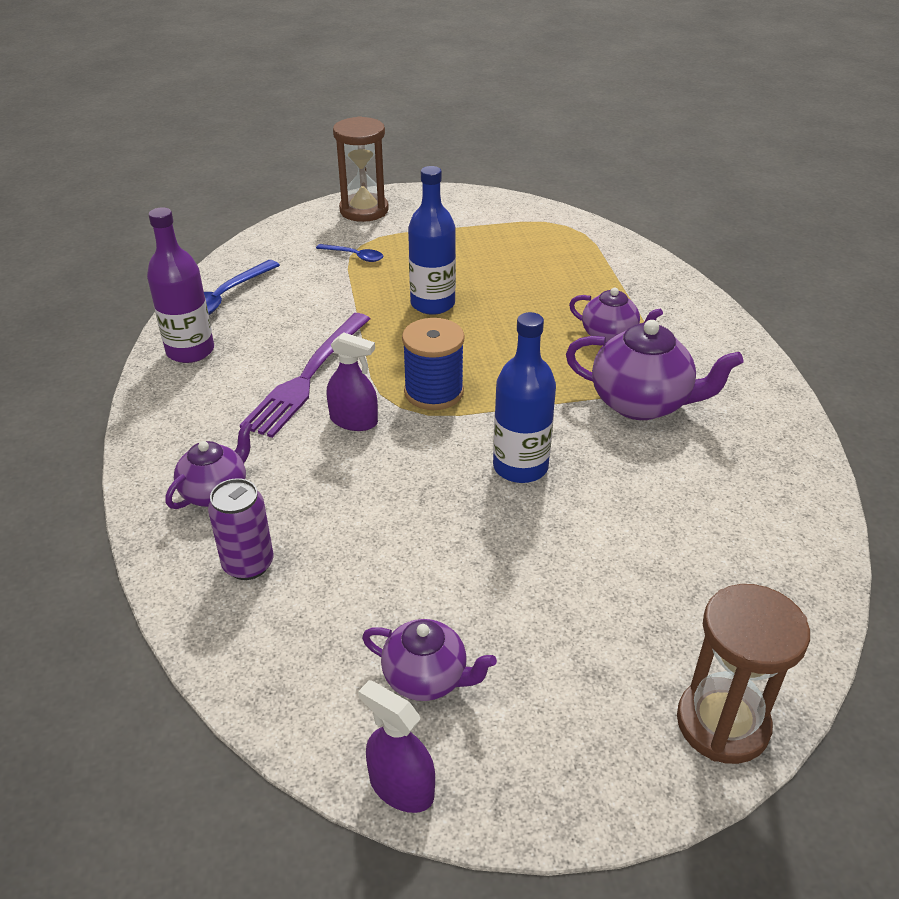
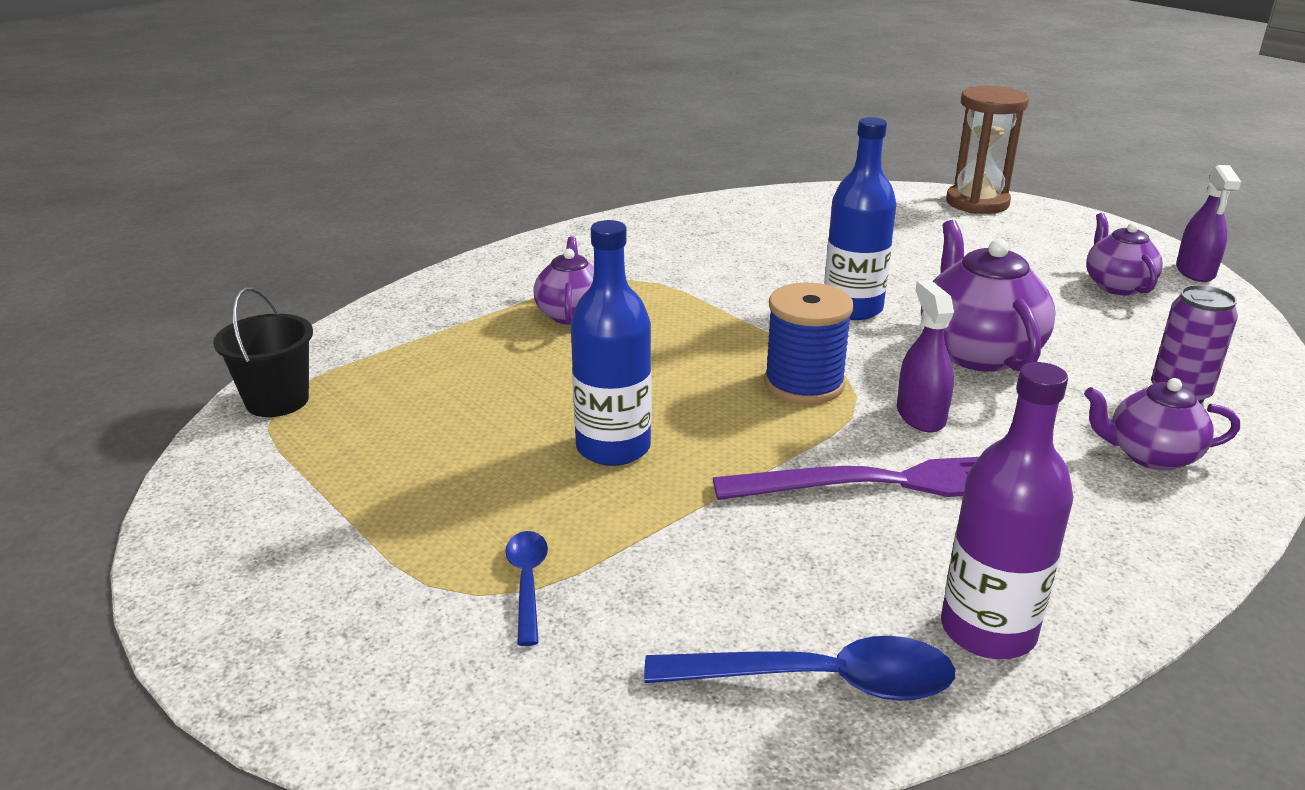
camera: 120 degrees left, 10 degrees down
brown hourglass [333,116,389,222] -> none
purple teapot [566,320,743,420] -> purple teapot moved to [921,220,1056,372]
none -> black bucket [213,287,313,417]

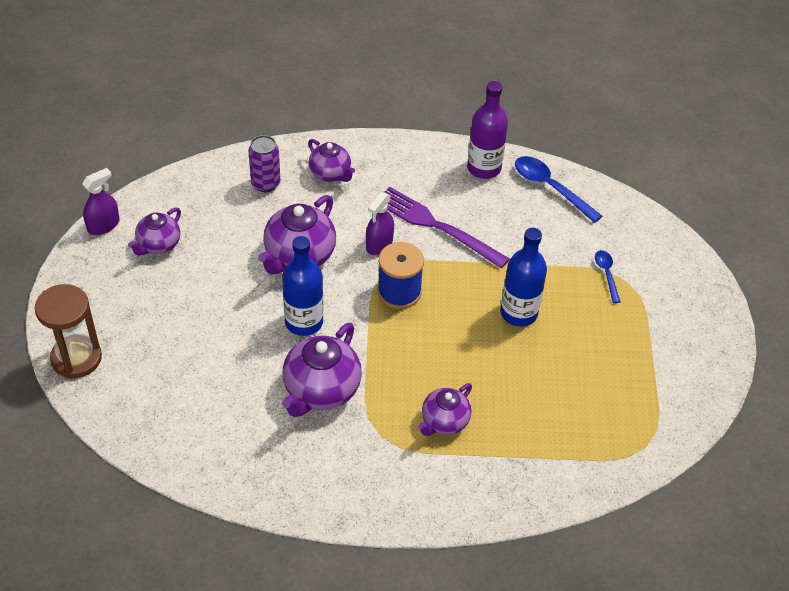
camera: 140 degrees left, 20 degrees up
black bucket [213,287,313,417] -> none
blue spoon [505,531,548,646] -> blue spoon turned 135 degrees clockwise [595,250,621,303]
none -> purple teapot [282,323,362,417]

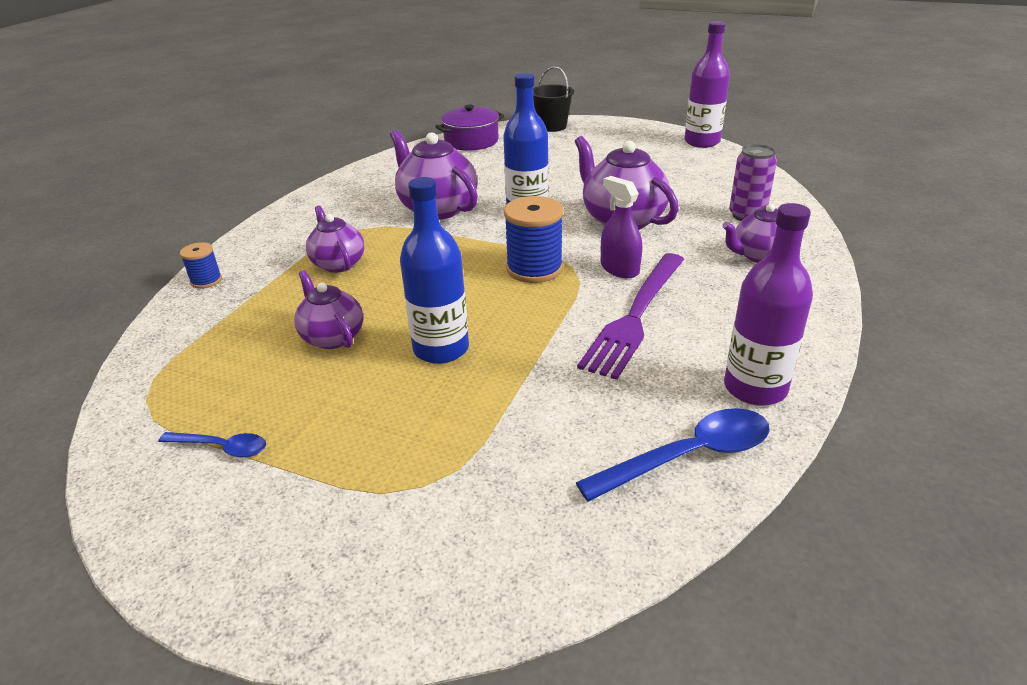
camera: 115 degrees right, 15 degrees down
brown hourglass [35,284,102,379] -> black bucket [533,66,574,132]
purple spray bottle [82,168,120,235] -> purple bottle [684,21,730,148]
purple teapot [128,207,181,256] -> purple teapot moved to [294,270,363,349]
purple fork [384,187,510,269] -> purple fork turned 150 degrees clockwise [577,253,684,380]
blue spoon [595,250,621,303] -> blue spoon moved to [158,432,266,458]
none -> blue spool [180,242,222,289]
none -> purple pot [435,105,504,151]

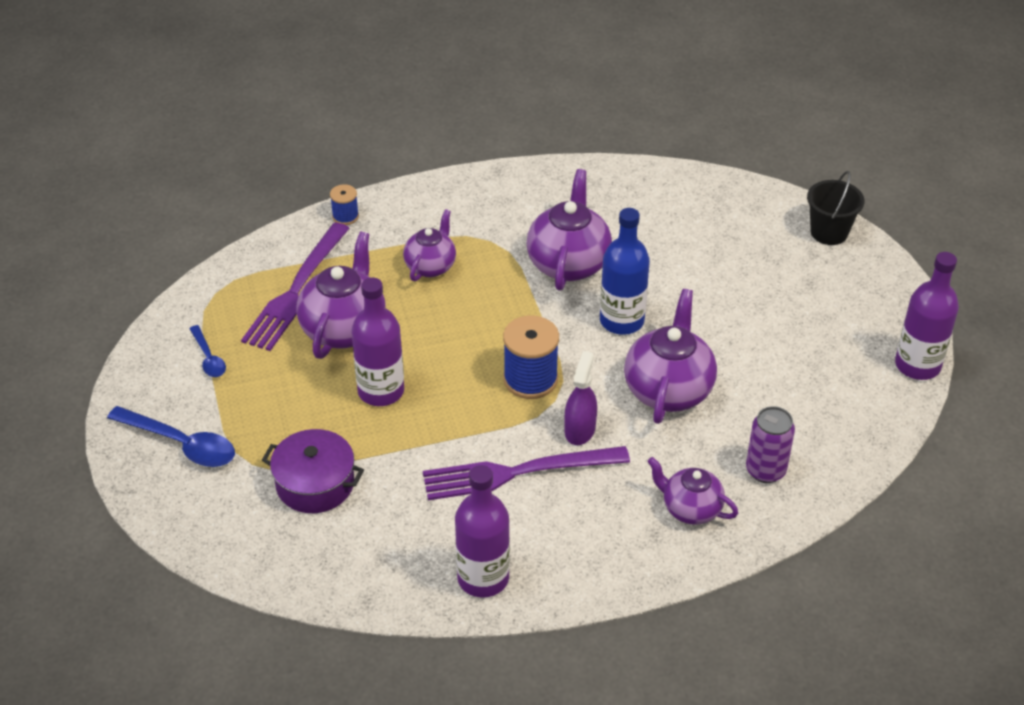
camera: 50 degrees right, 10 degrees up
purple teapot [294,270,363,349] -> purple teapot [296,232,386,359], size x1.61
blue bottle [400,177,469,364] -> purple bottle [351,277,404,406]
purple pot [435,105,504,151] -> purple pot moved to [262,429,364,513]
blue spoon [576,408,770,501] -> blue spoon moved to [107,406,235,467]
none -> purple fork [241,222,350,351]

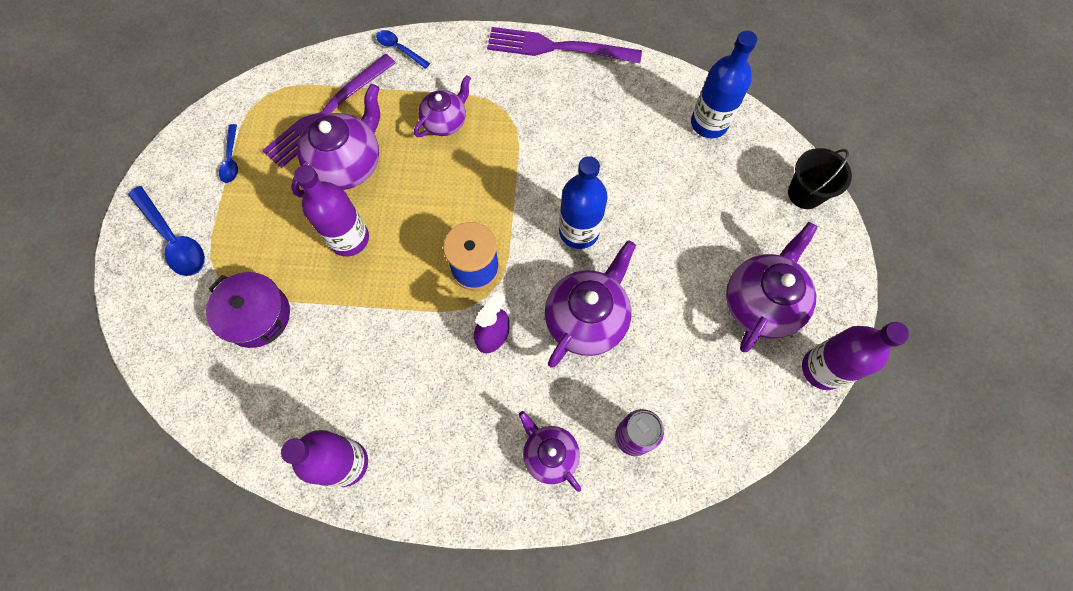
camera: 20 degrees right, 25 degrees up
blue spool [330,184,359,225] -> blue spoon [376,30,430,69]
purple fork [423,446,630,500] -> purple fork moved to [487,27,642,63]
purple teapot [527,169,612,291] -> purple teapot moved to [726,222,818,352]
none -> blue bottle [691,31,757,138]

